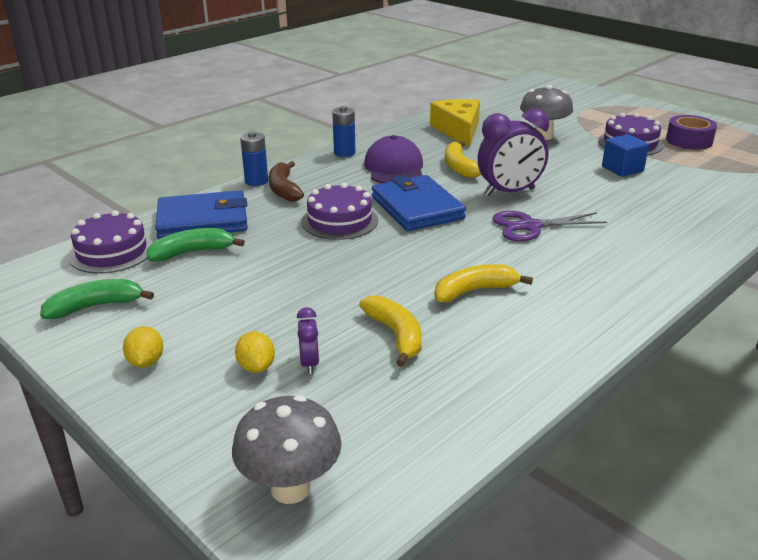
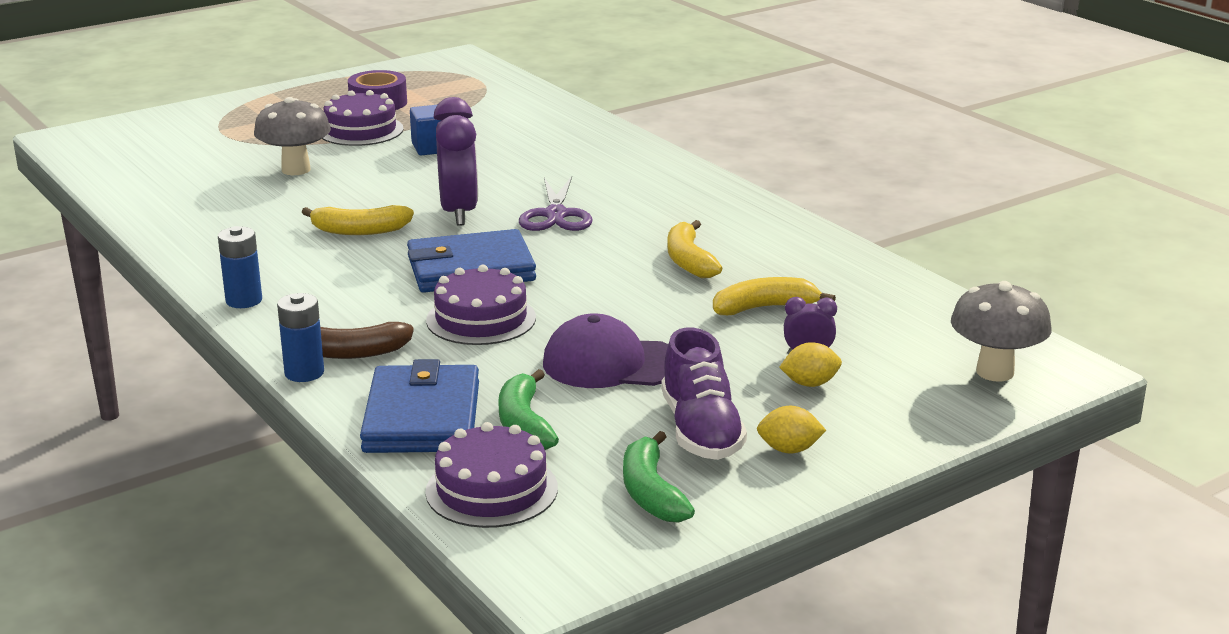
camera: 80 degrees left, 5 degrees down
purple cap [364,135,423,184] -> purple cap moved to [543,314,668,388]
yellow cheese [430,99,480,148] -> none
none -> purple shoe [661,327,747,460]

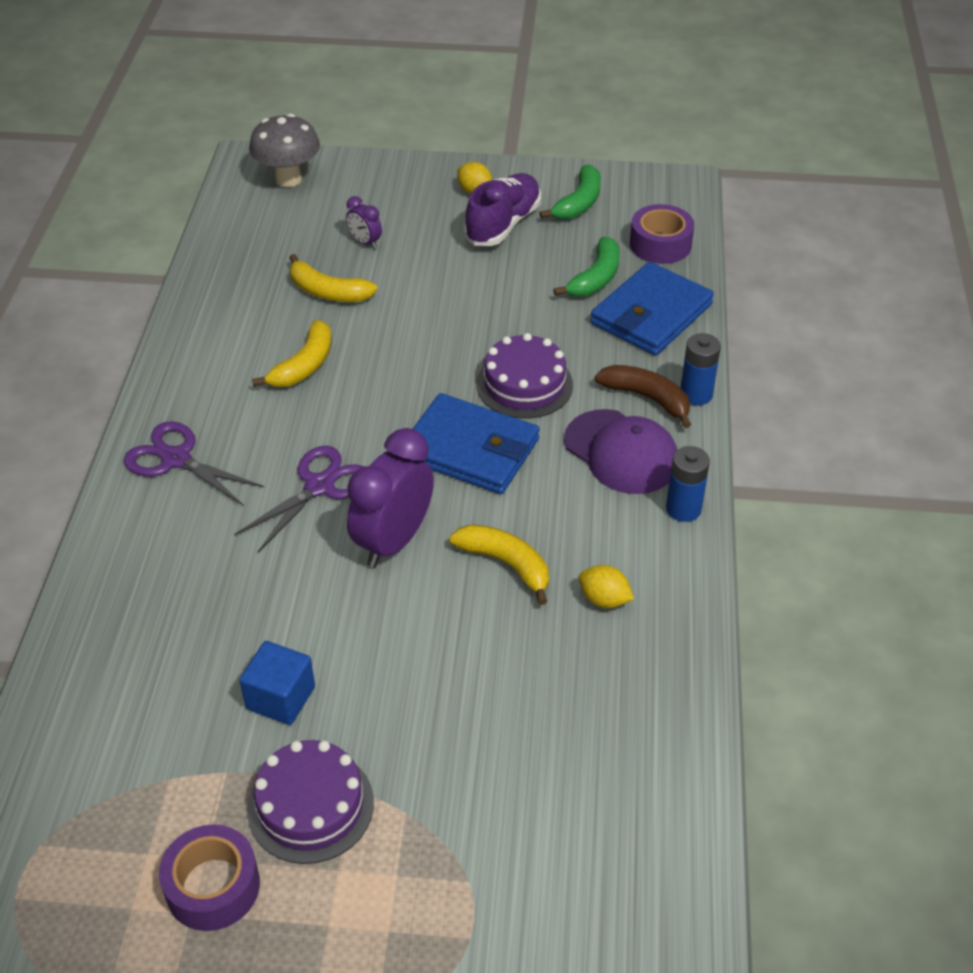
camera: 140 degrees left, 20 degrees up
grey mushroom [254,97,331,175] -> none
purple cake [425,422,558,528] -> purple tape [630,204,694,264]
purple cap [543,314,668,388] -> purple cap moved to [564,409,677,494]
yellow lemon [779,342,842,387] -> yellow lemon moved to [579,565,634,608]
none -> purple scissors [123,421,264,506]

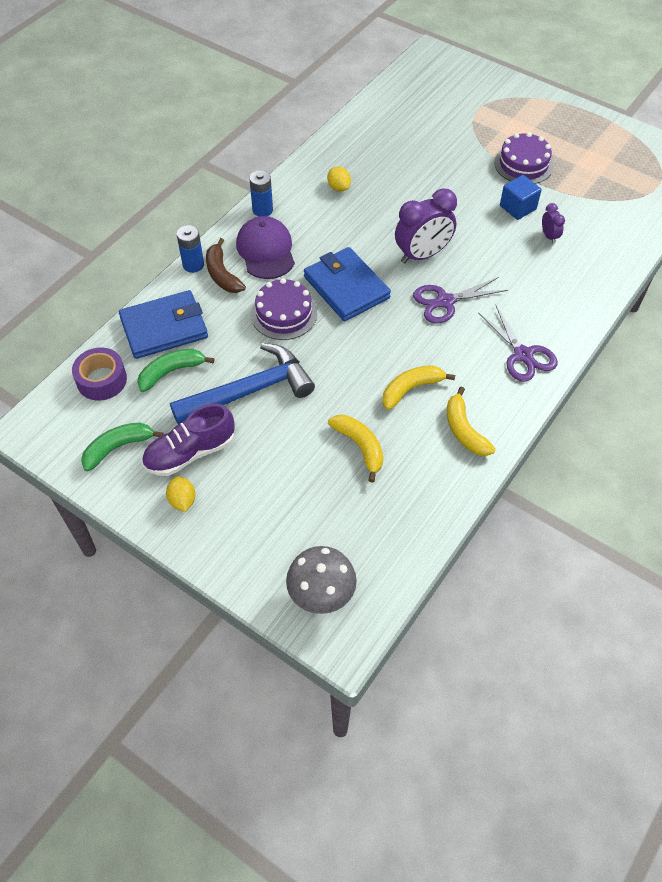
camera: 150 degrees left, 10 degrees up
purple tape [159,824,260,931] -> none
purple clock [346,196,382,249] -> purple clock moved to [542,203,565,244]
yellow banana [449,524,549,605] -> yellow banana moved to [447,387,495,456]
none -> blue hammer [170,343,315,424]

